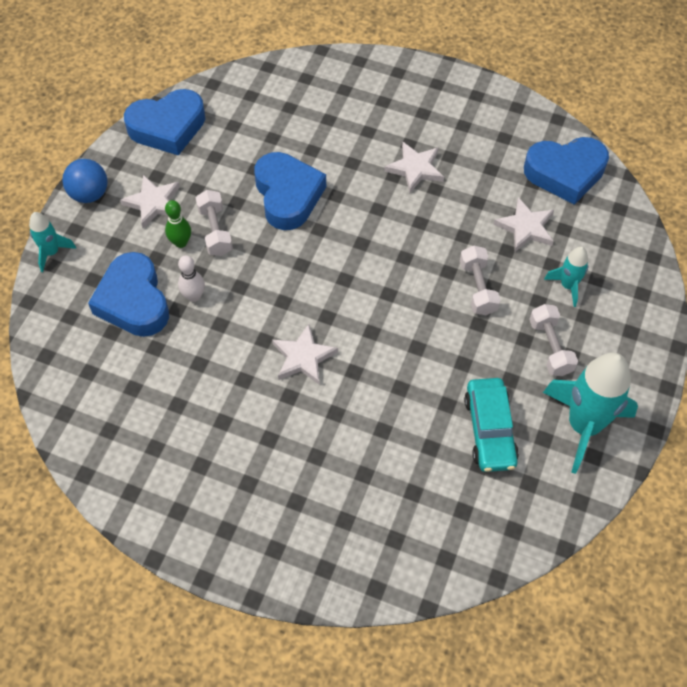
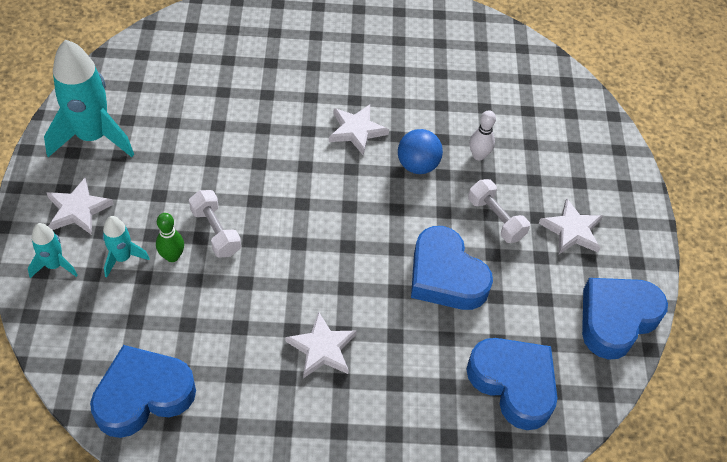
camera: 155 degrees right, 5 degrees down
turquoise rocket [29,212,76,272] -> turquoise rocket moved to [28,223,78,278]
blue ball [62,159,108,203] -> blue ball moved to [398,129,443,174]
blue heart [88,252,169,337] -> blue heart moved to [466,338,557,430]
green bowling pin [165,200,191,248] -> green bowling pin moved to [156,213,184,262]
turquoise car [464,378,519,472] -> none
white star [493,197,554,252] -> white star moved to [47,177,114,235]
white dumbbell [529,304,578,376] -> none

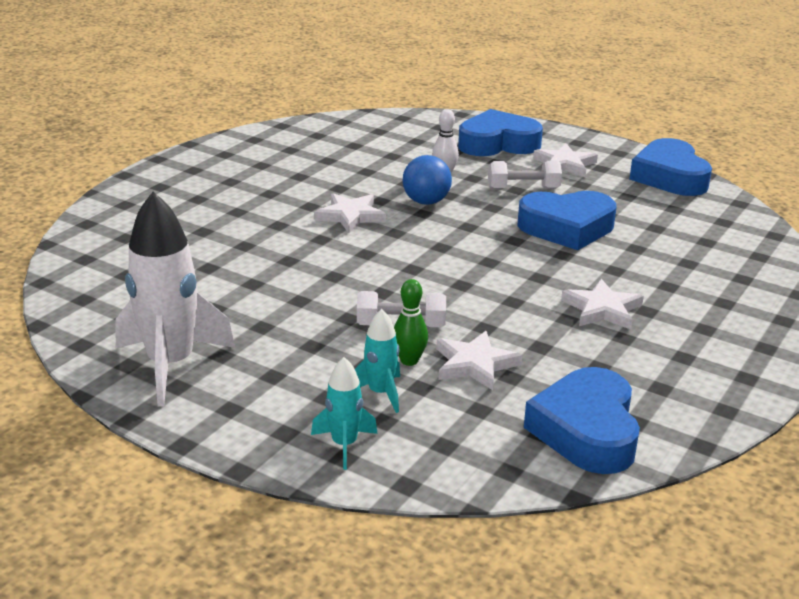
camera: 55 degrees left, 25 degrees down
turquoise rocket [44,40,134,157] -> white rocket [115,192,235,406]
white star [47,177,114,235] -> white star moved to [436,331,522,390]
blue heart [466,338,557,430] -> blue heart moved to [458,109,543,156]

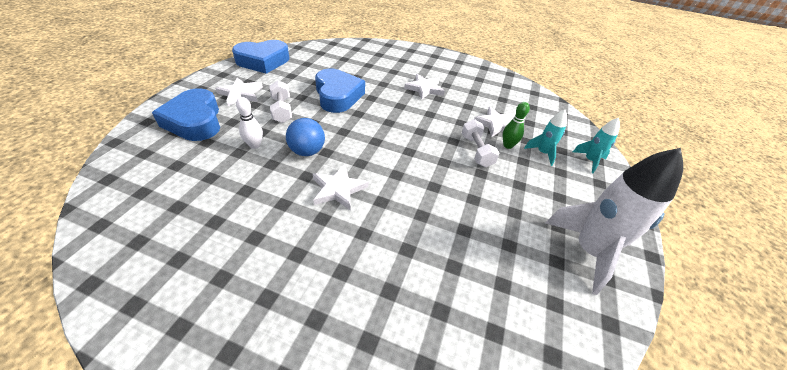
camera: 105 degrees left, 15 degrees up
blue heart [524,367,640,474] -> none

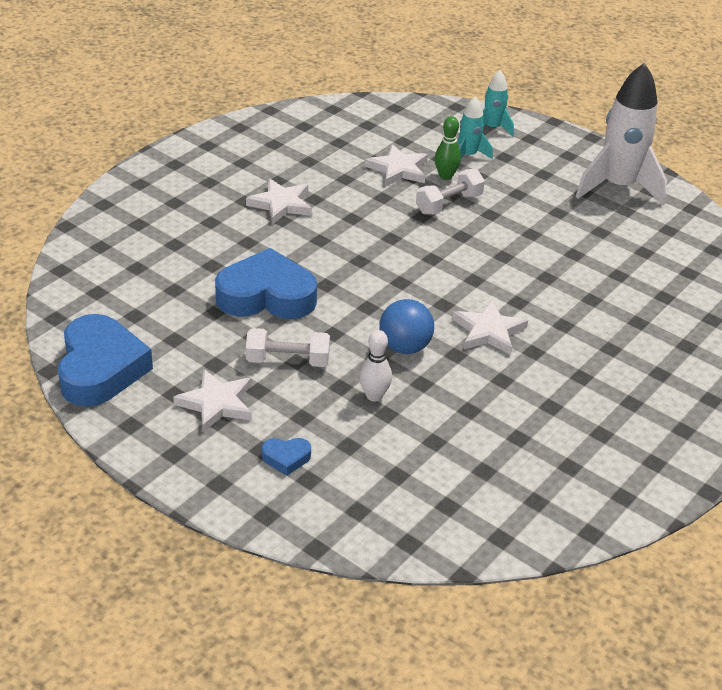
camera: 70 degrees left, 5 degrees down
blue heart [152,88,220,141] -> blue heart [261,438,311,476], size x0.43
white dumbbell [462,119,499,167] -> white dumbbell turned 45 degrees counterclockwise [416,169,485,215]

